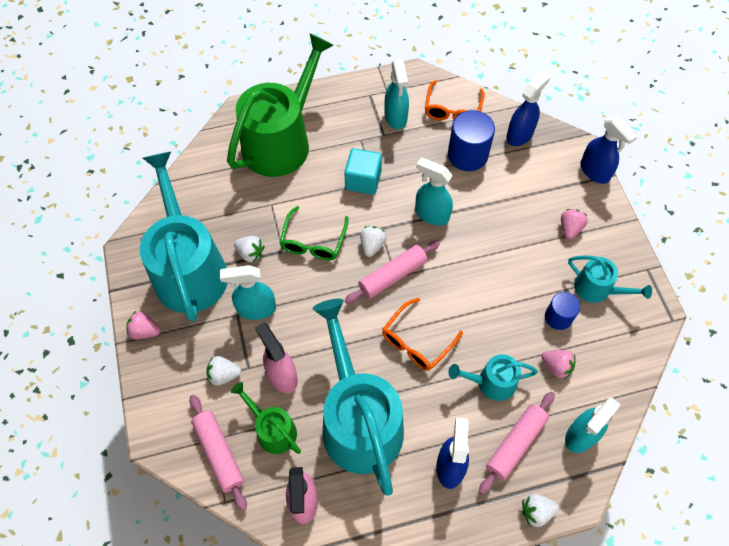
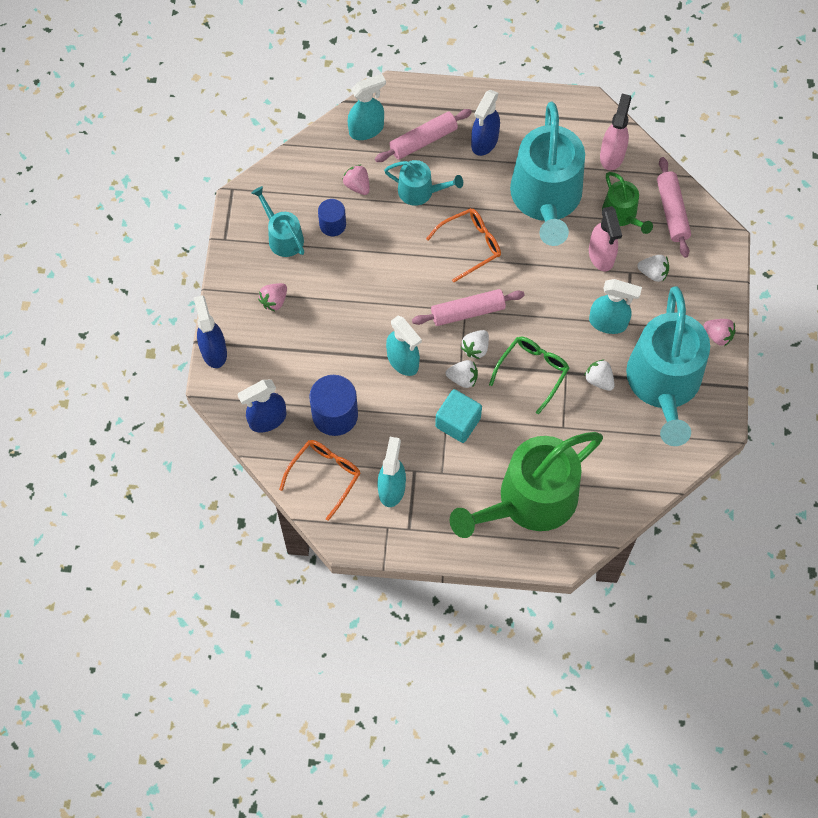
camera: 160 degrees left, 5 degrees up
white strawberry [522,494,559,527] -> white strawberry moved to [446,360,478,388]

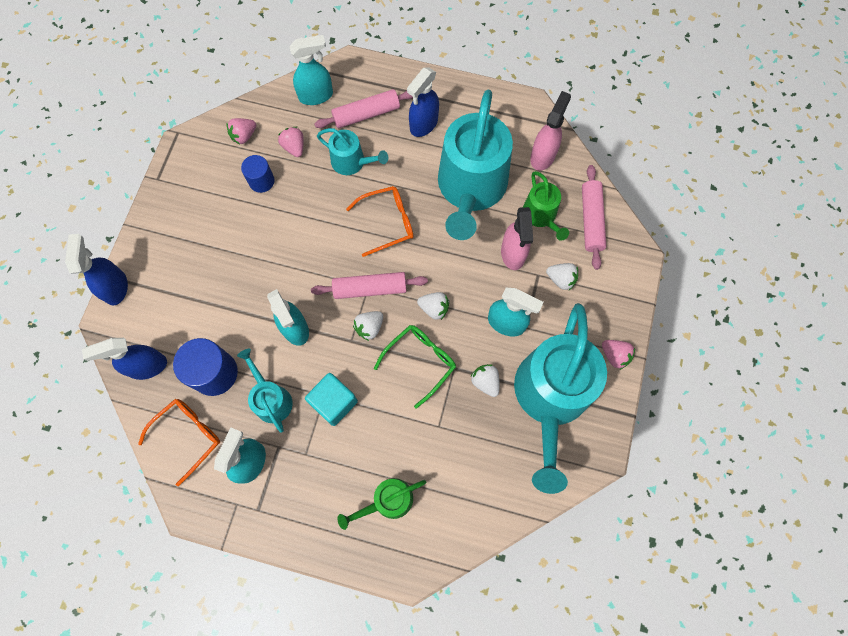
camera: 10 degrees right, 5 degrees up
turquoise watering can [251,186,304,257] -> turquoise watering can moved to [237,349,293,433]
pink strawberry [258,283,287,311] -> pink strawberry moved to [227,118,256,144]
white strawberry [446,360,478,388] -> white strawberry moved to [417,292,449,320]
green watering can [450,432,603,538] -> green watering can [337,478,426,530], size x0.48

